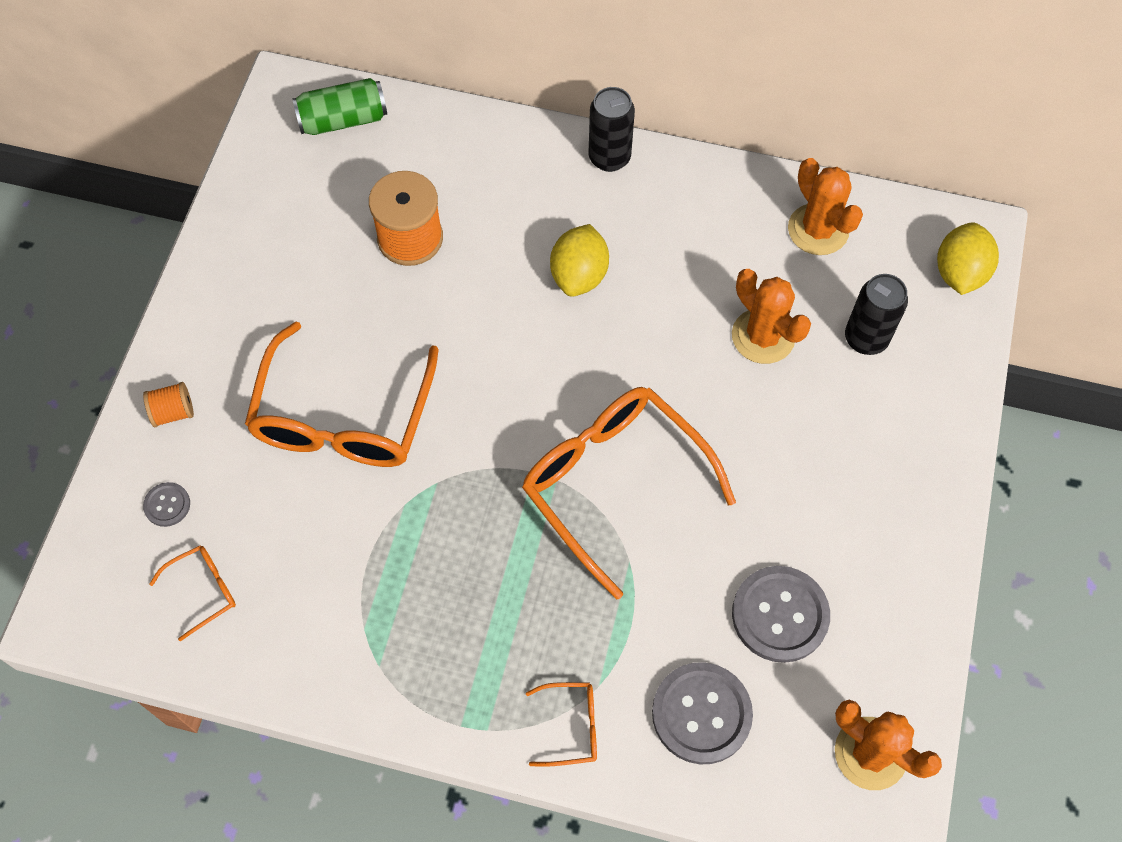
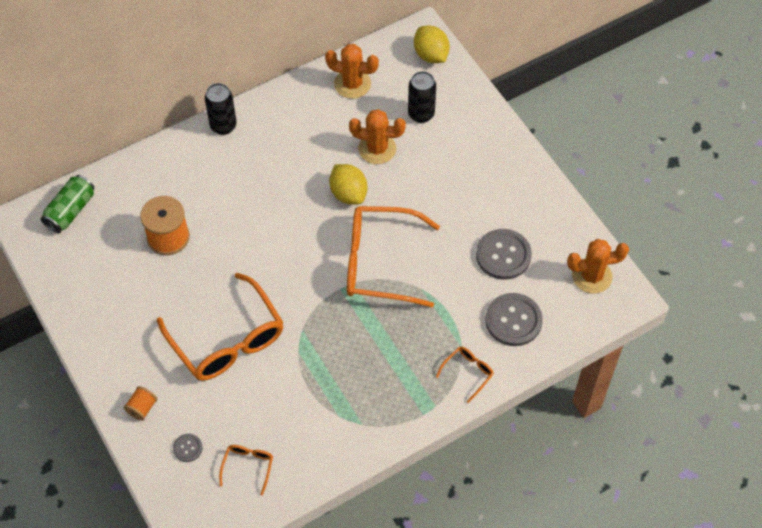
camera: 45 degrees left, 5 degrees down
yellow lemon [550,224,609,297] -> yellow lemon moved to [329,164,367,205]

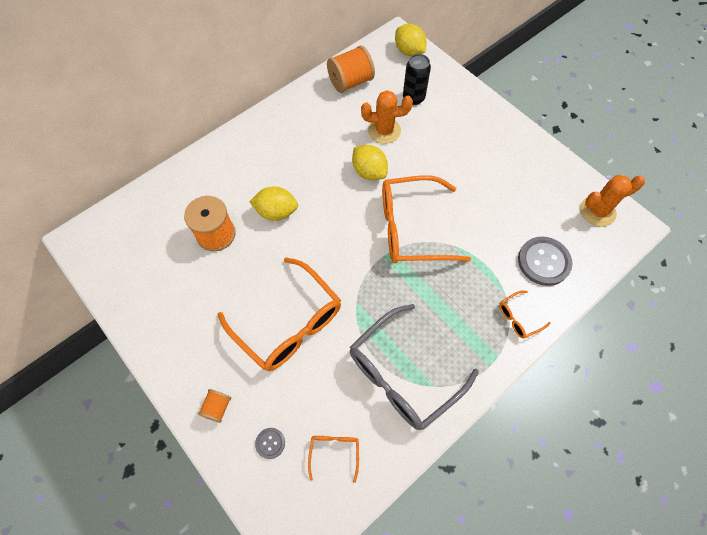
camera: 10 degrees left, 5 degrees up
green can [41,175,94,233] -> none
black can [205,83,237,135] -> none
orange cactus [325,44,379,99] -> orange spool [327,45,375,93]
orange glasses [436,347,494,403] -> orange glasses turned 150 degrees counterclockwise [499,291,551,339]
grey button [476,229,532,280] -> none
none -> yellow lemon [249,186,298,221]
none -> grey glasses [350,304,479,430]

